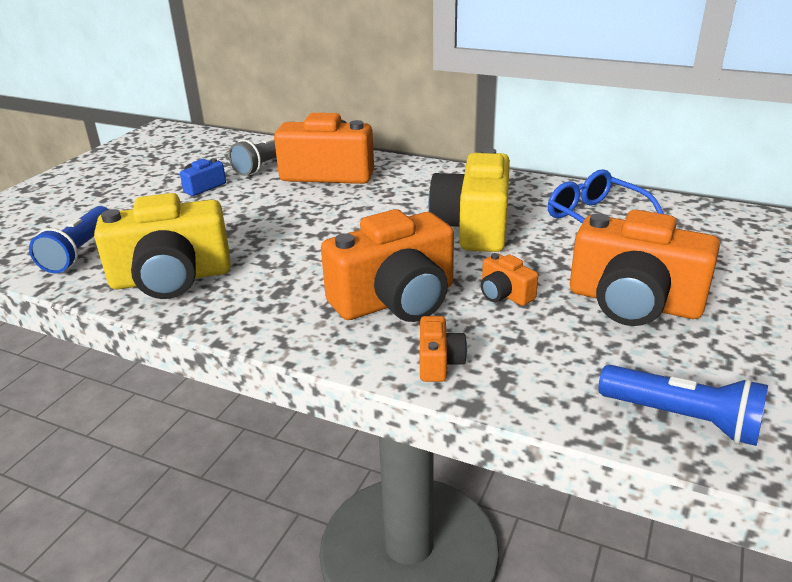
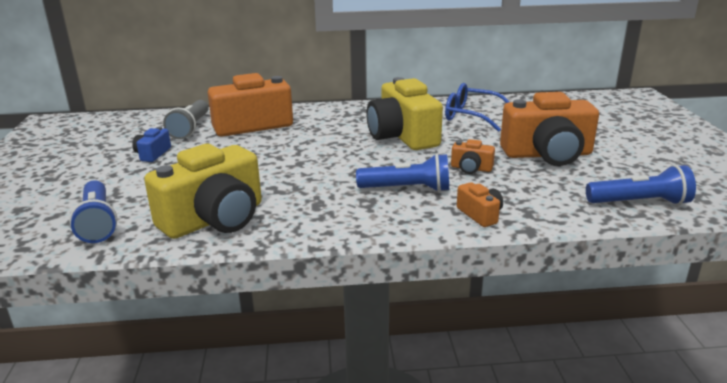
camera: 30 degrees left, 5 degrees down
orange camera [321,209,454,322] -> blue flashlight [356,154,449,192]

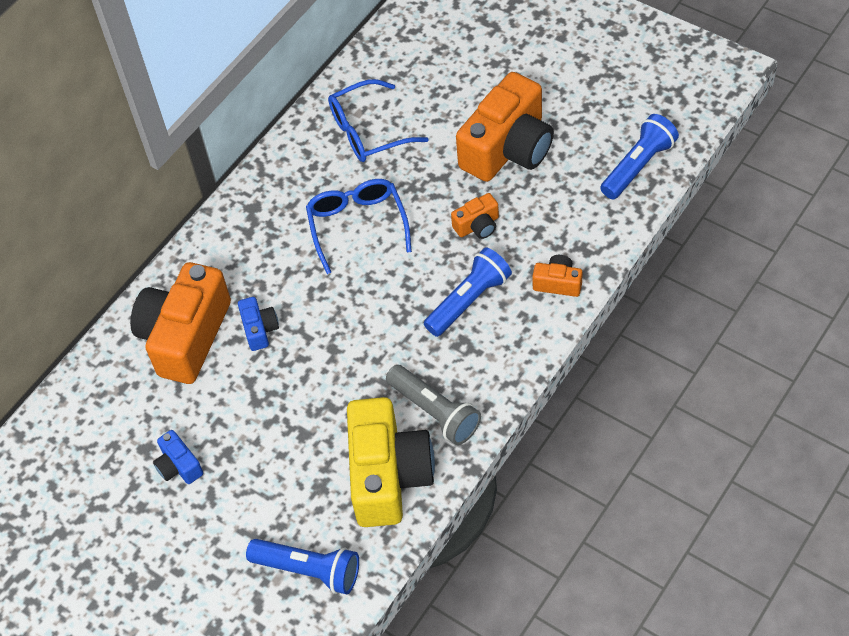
camera: 45 degrees left, 30 degrees up
grey flashlight [163,100,209,139] -> grey flashlight moved to [386,365,481,445]
yellow camera [366,77,443,150] -> blue glasses [306,179,412,274]
none -> blue camera [238,297,279,351]

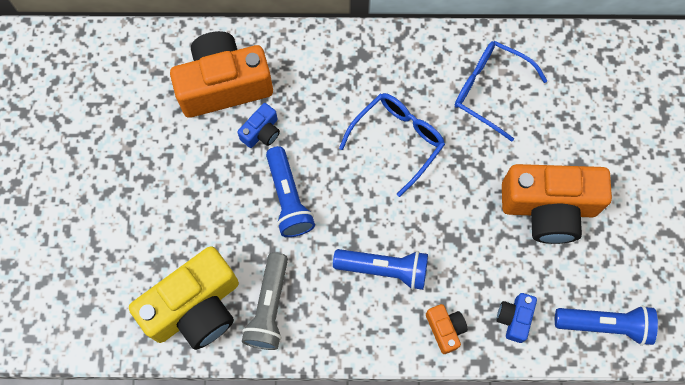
camera: 50 degrees right, 15 degrees up
blue camera [153,430,203,484] -> blue camera moved to [497,293,537,343]
blue flashlight [246,539,359,594] -> blue flashlight moved to [266,146,315,237]
orange camera [451,193,499,239] -> none

